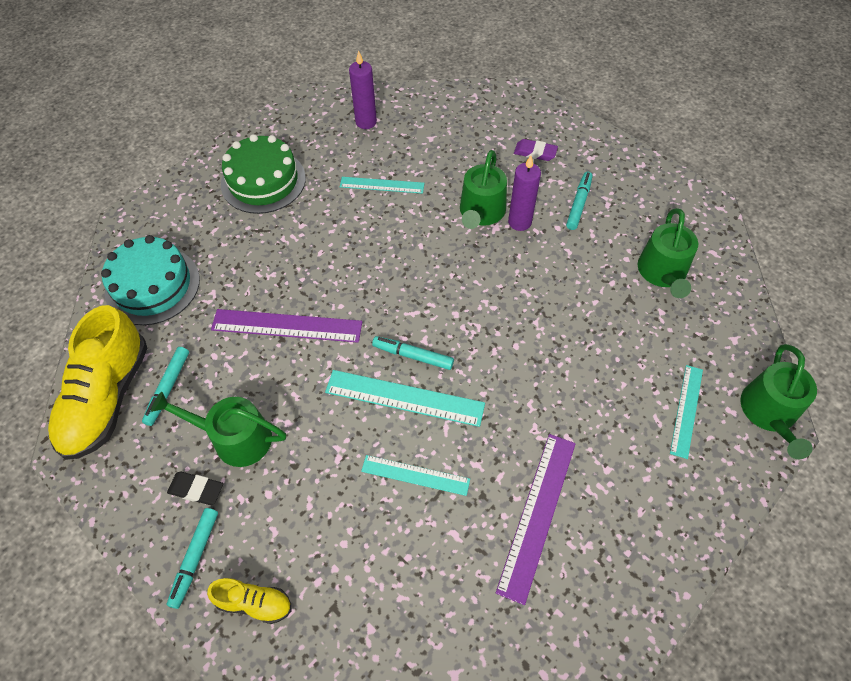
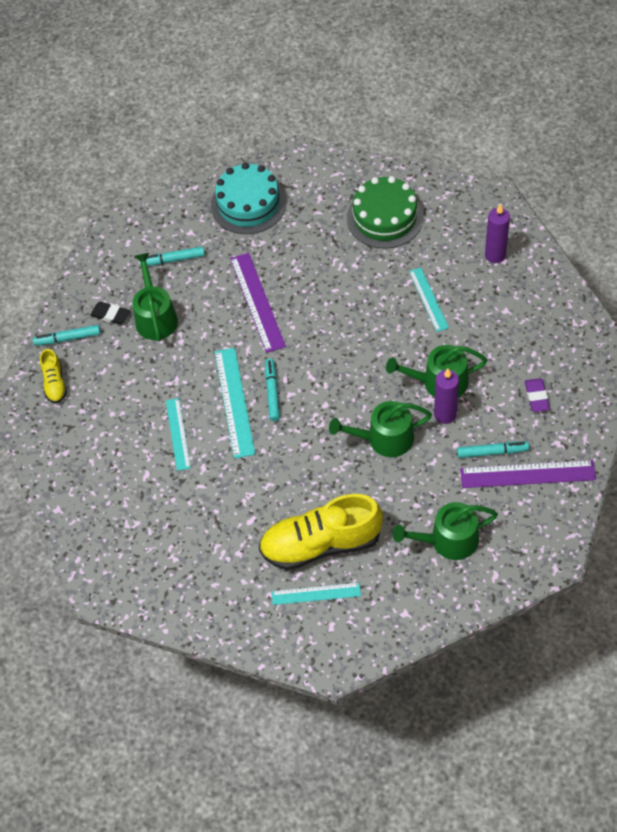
camera: 70 degrees right, 0 degrees up
yellow shoe [48,305,147,460] -> yellow shoe moved to [259,494,383,570]
black eraser [167,471,223,505] -> black eraser turned 60 degrees counterclockwise [90,302,130,325]
purple ruler [496,434,576,605] -> purple ruler moved to [460,460,596,488]
green watering can [740,344,817,459] -> green watering can moved to [329,401,432,457]

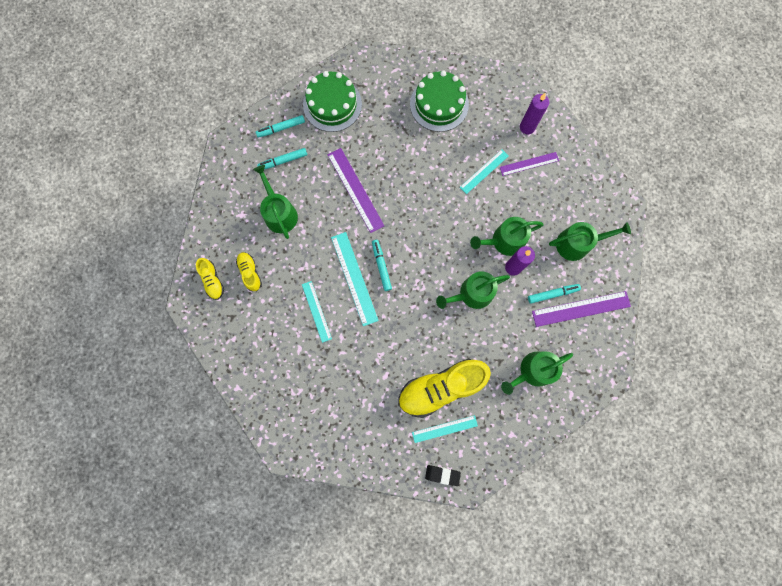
camera: 15 degrees left, 20 degrees up
turquoise marker [33,325,101,346] -> turquoise marker moved to [256,115,305,138]
black eraser [90,302,130,325] -> black eraser moved to [425,465,461,486]
turquoise cake [211,163,287,234] -> green cake [303,71,362,132]
turquoise ruler [409,267,449,332] -> turquoise ruler turned 75 degrees clockwise [460,150,509,194]
purple eraser [525,378,550,412] -> green watering can [549,222,631,261]
none -> yellow shoe [236,252,262,291]
none -> purple ruler [500,152,559,176]

